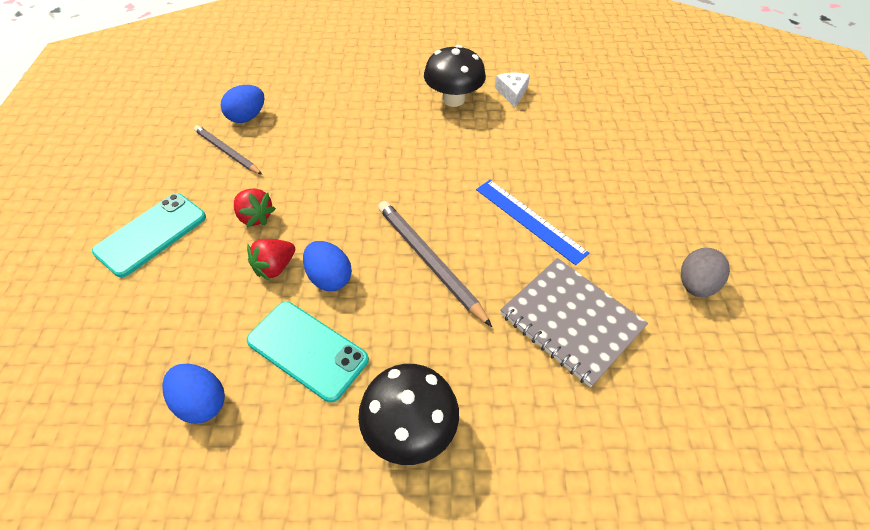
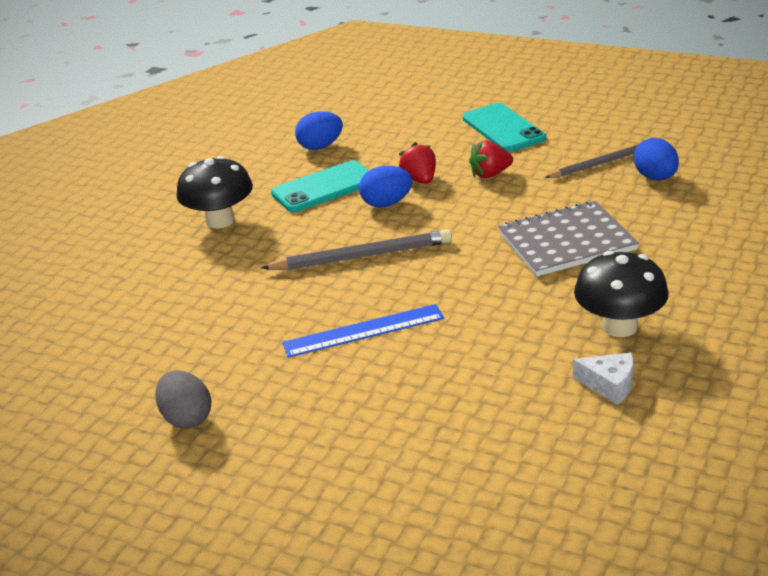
camera: 120 degrees right, 20 degrees down
grey notebook [500,258,648,387] -> grey notebook moved to [498,201,639,276]

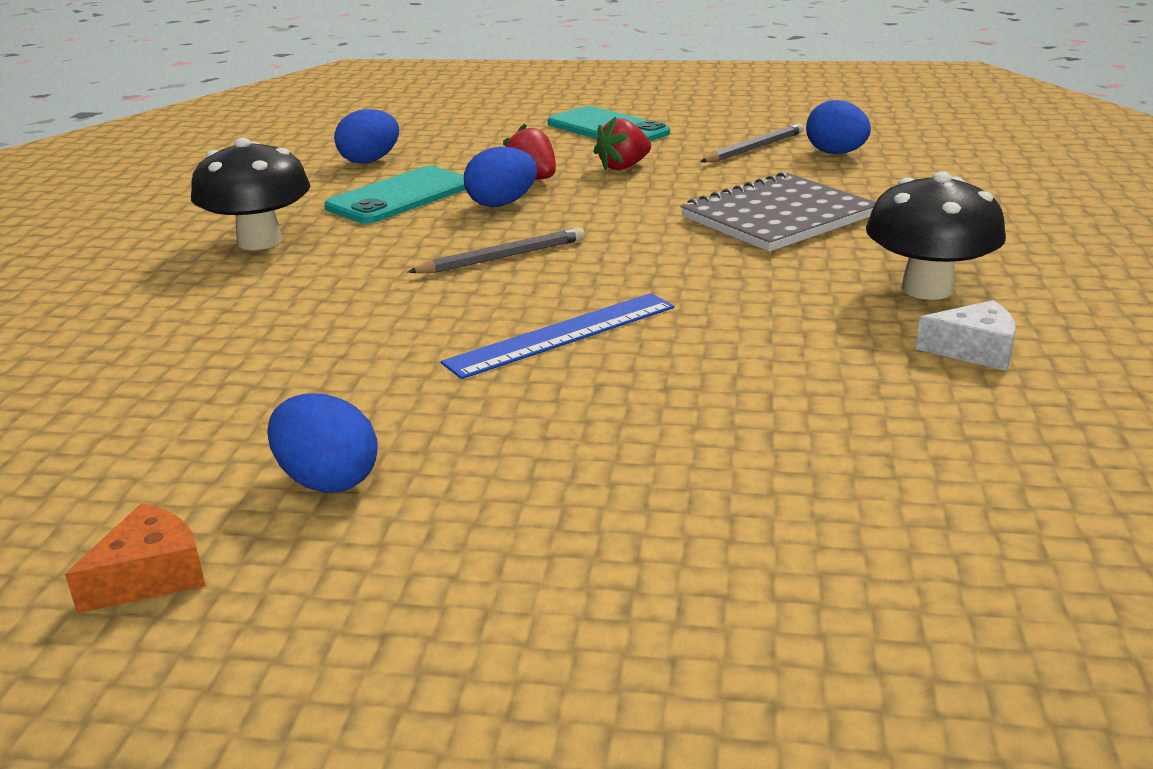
camera: 20 degrees left, 5 degrees down
grey egg [155,370,211,429] -> blue egg [267,394,378,493]
grey pencil [261,229,452,270] -> grey pencil [408,227,585,273], size x0.67
none -> orange cheese [65,503,205,614]

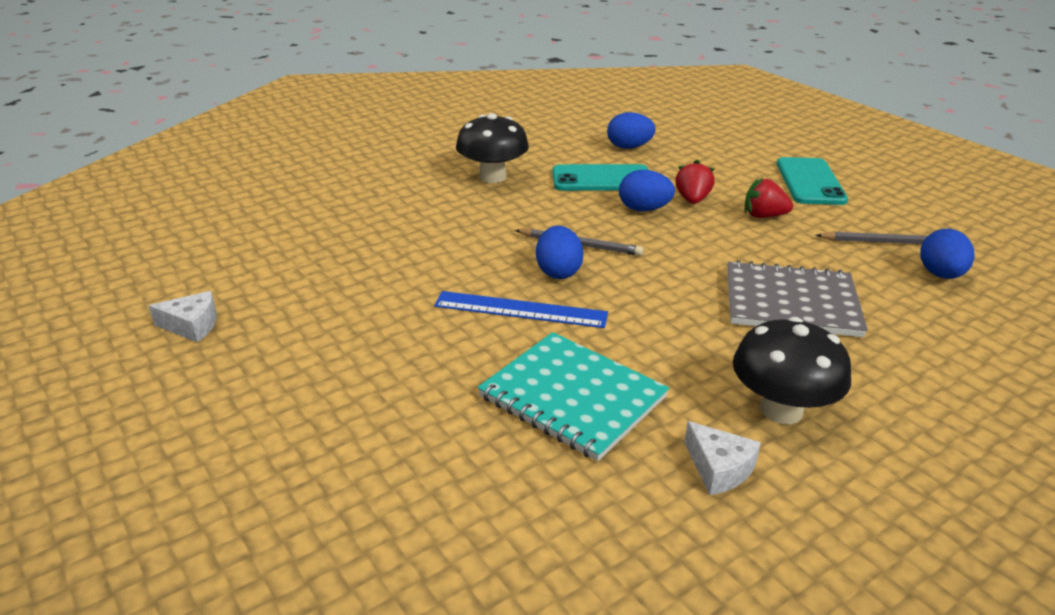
camera: 45 degrees right, 5 degrees up
orange cheese [65,503,205,614] -> white cheese [148,291,217,343]
blue egg [267,394,378,493] -> blue egg moved to [536,226,584,279]
none -> turquoise notebook [478,332,669,461]

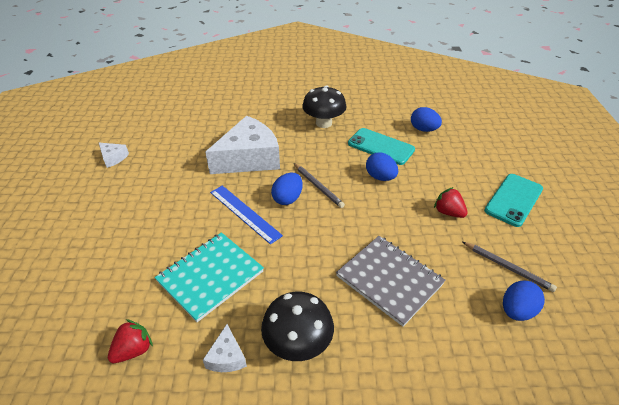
camera: 35 degrees right, 10 degrees up
turquoise notebook [478,332,669,461] -> turquoise notebook turned 60 degrees clockwise [154,232,264,322]
red strawberry [675,160,714,204] -> red strawberry moved to [108,319,153,363]
none -> white cheese [205,116,280,174]

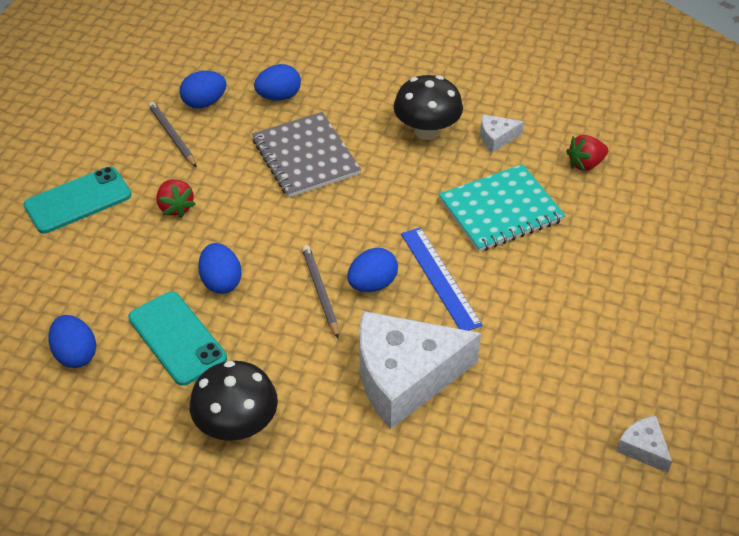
camera: 160 degrees left, 5 degrees up
white cheese [203,324,247,372] -> white cheese turned 120 degrees counterclockwise [480,114,524,153]
none -> blue egg [254,64,301,101]

